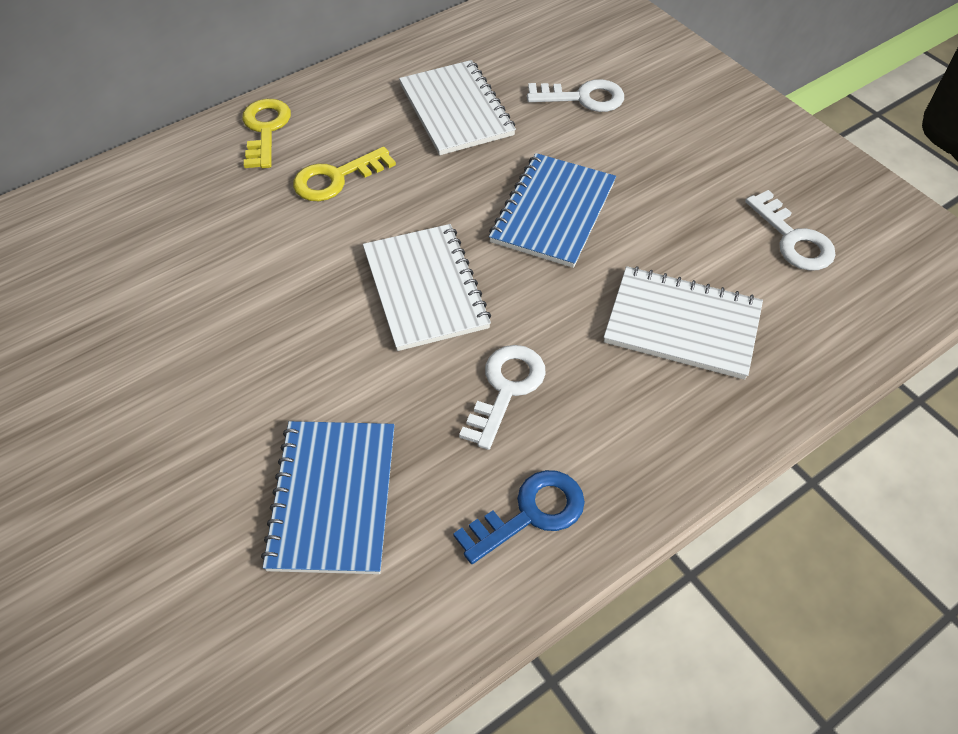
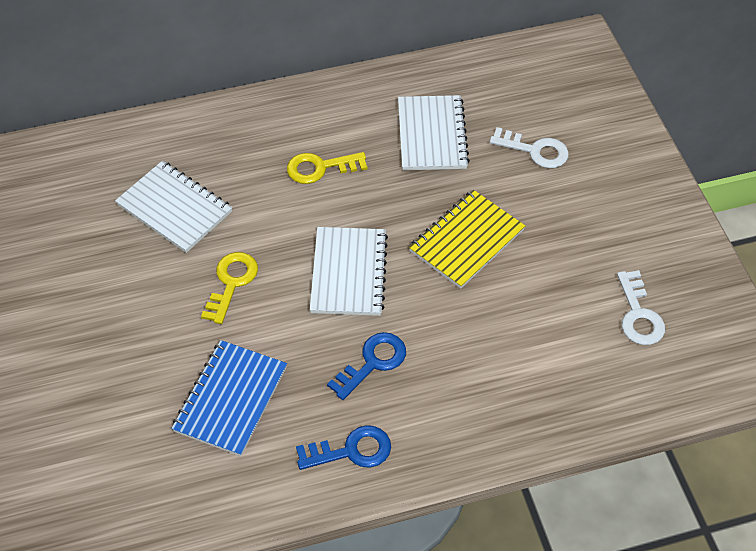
camera: 20 degrees right, 0 degrees up
yellow key [242,99,291,168] -> yellow key moved to [201,252,258,324]
white key [459,345,546,450] -> blue key [327,332,406,400]
blue notebook [489,153,616,268] -> yellow notebook [409,190,525,289]
white notebook [604,266,763,380] -> white notebook moved to [115,161,232,253]

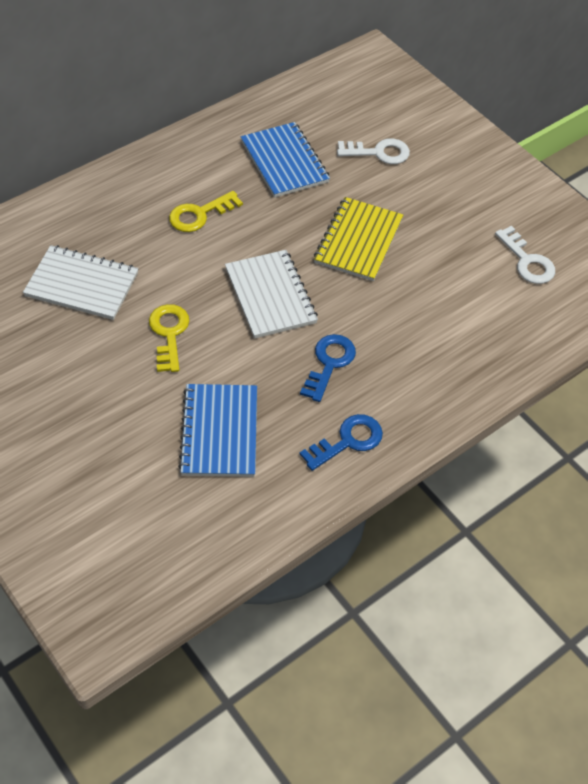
camera: 25 degrees left, 0 degrees up
white notebook [398,95,470,170] -> blue notebook [241,122,330,198]

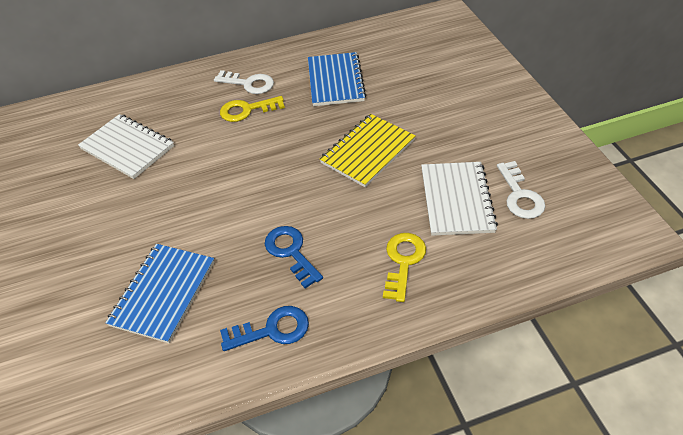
camera: 25 degrees right, 5 degrees down
yellow key [149,304,189,372] -> yellow key moved to [383,233,426,302]
white notebook [225,250,318,339] -> white notebook moved to [421,162,498,236]
blue key [300,334,356,402] -> blue key turned 75 degrees counterclockwise [265,226,323,288]
white key [337,138,410,164] -> white key moved to [214,70,274,94]

